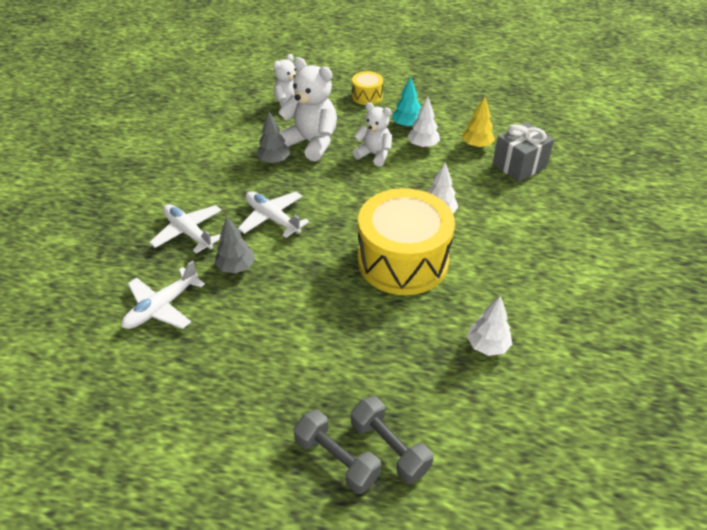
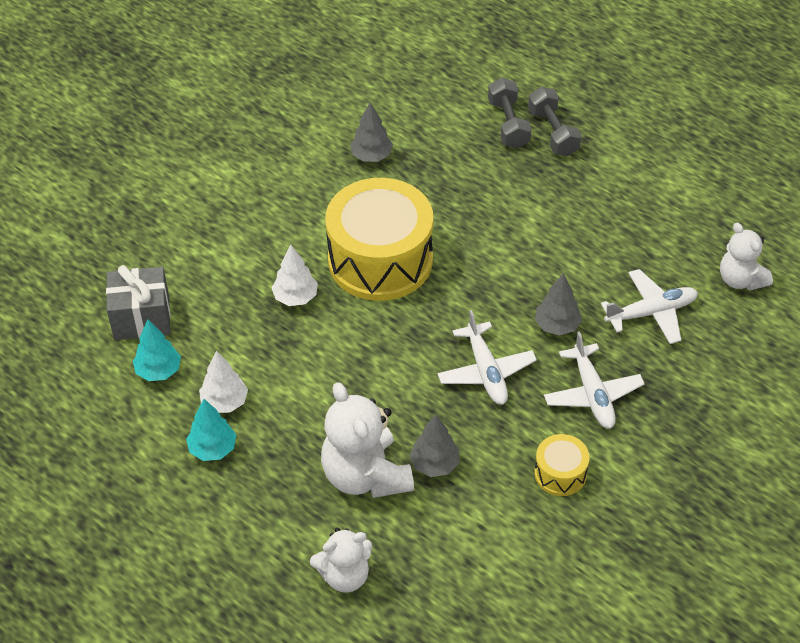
camera: 150 degrees left, 5 degrees up
yellow drum [352,71,383,105] -> yellow drum moved to [534,434,590,496]
white teddy bear [353,102,392,167] -> white teddy bear moved to [720,222,773,291]
yellow tree [462,97,495,148] -> turquoise tree [133,320,181,381]
white tree [467,296,512,356] -> grey tree [350,102,393,162]

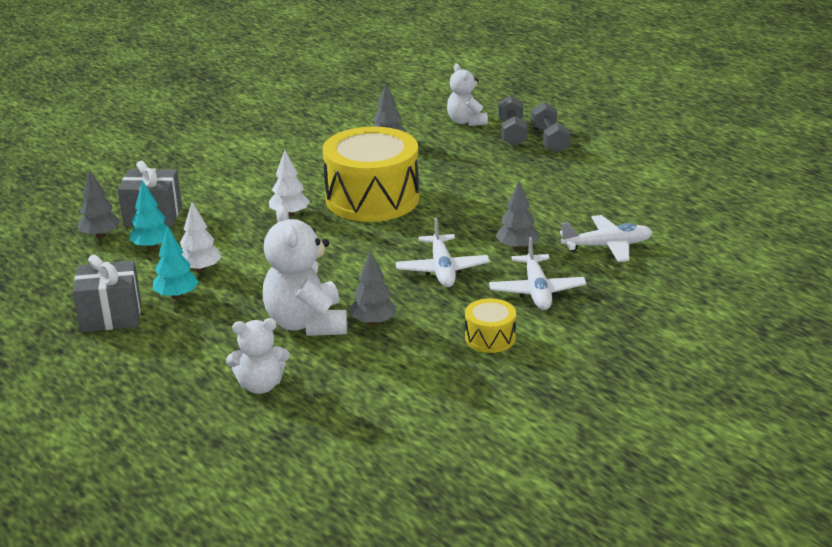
camera: 10 degrees right, 20 degrees down
white teddy bear [720,222,773,291] -> white teddy bear moved to [447,63,488,126]
none -> grey gift [73,255,141,332]
none -> grey tree [78,169,121,238]

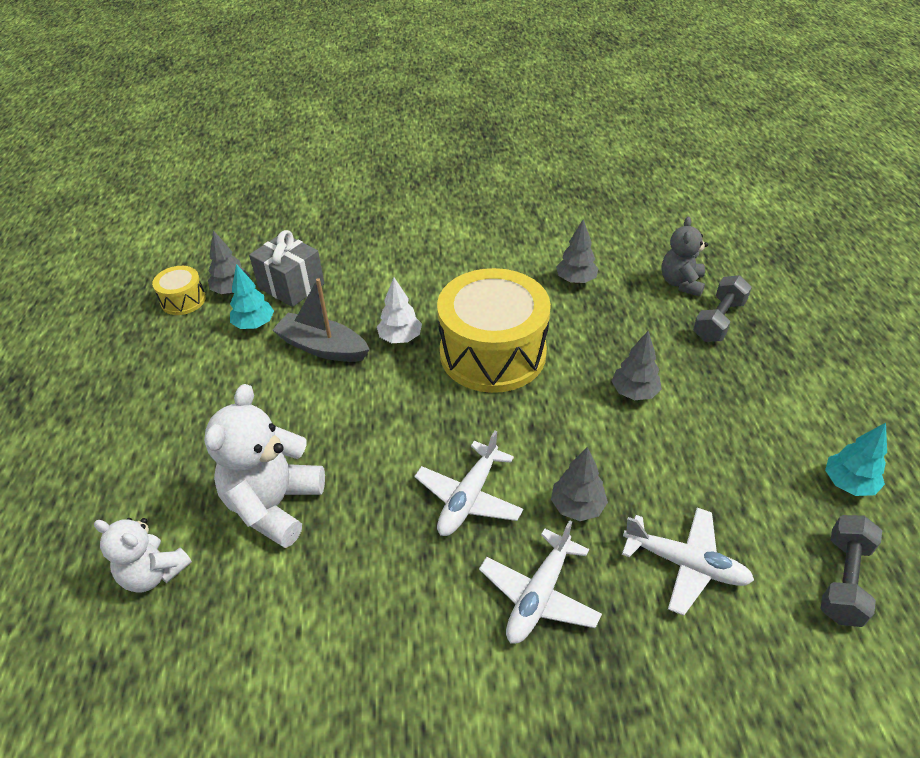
camera: 35 degrees right, 15 degrees up
grey gift [73,255,141,332] -> none
turquoise tree [152,227,199,299] -> turquoise tree moved to [825,423,887,496]
white tree [180,202,222,272] -> none
grey tree [349,250,397,325] -> grey tree moved to [611,331,662,400]
white teddy bear [447,63,488,126] -> grey teddy bear [661,217,708,297]
yellow drum [465,298,516,353] -> yellow drum moved to [152,266,206,315]
grey dumbbell [531,102,571,153] -> grey dumbbell moved to [820,515,882,627]
none -> grey boat [272,278,370,362]

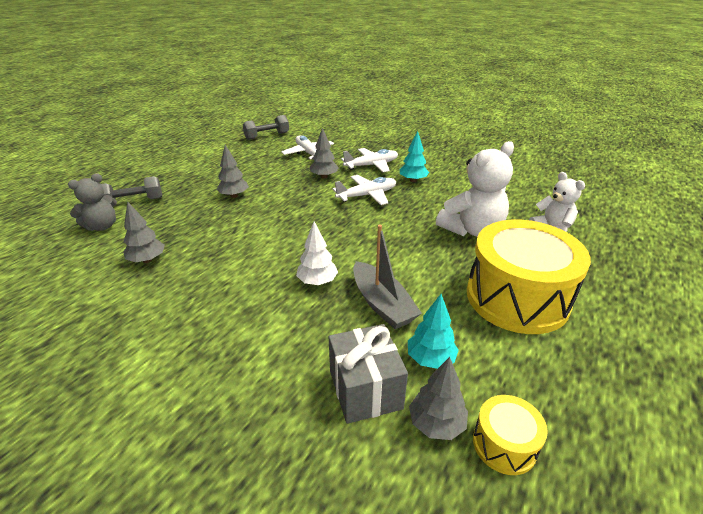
camera: 145 degrees left, 10 degrees down
yellow drum [437,268,551,393] -> yellow drum moved to [467,220,591,334]
turquoise tree [825,423,887,496] -> turquoise tree moved to [400,131,429,182]

